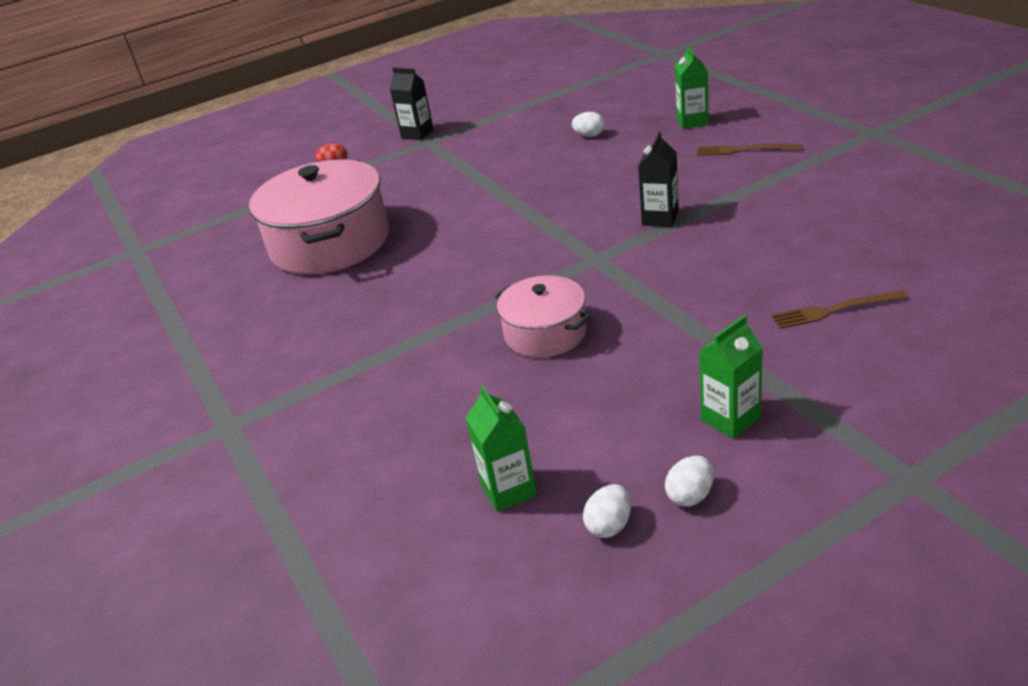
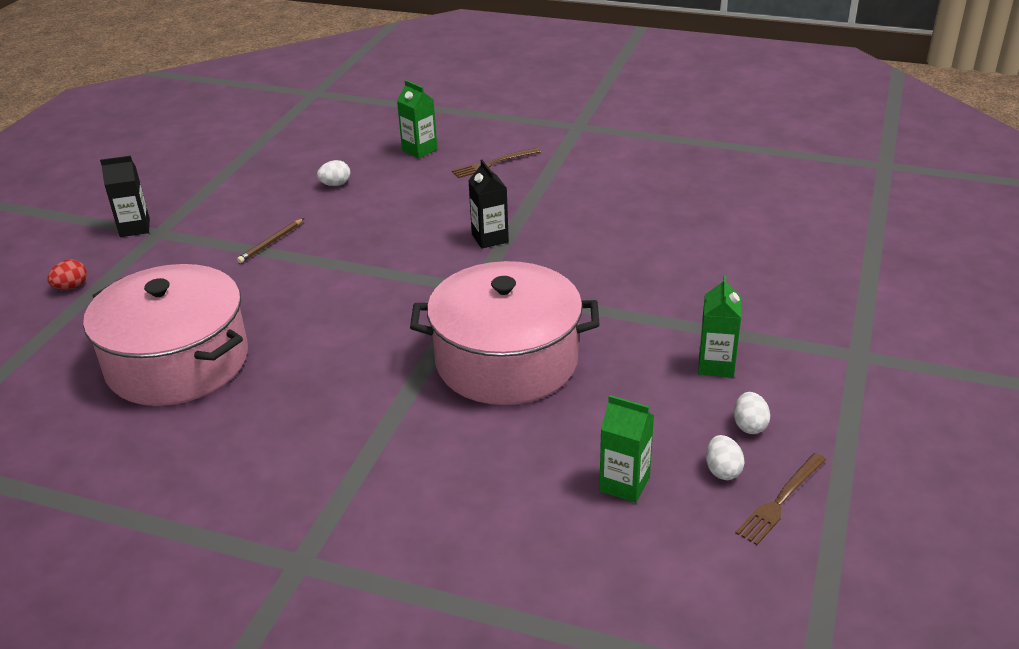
camera: 45 degrees left, 0 degrees up
pink pot [495,275,591,358] -> pink pot [410,261,600,405], size x1.80
brown fork [772,290,909,329] -> brown fork moved to [735,453,826,545]
none -> brown pencil [237,218,304,263]

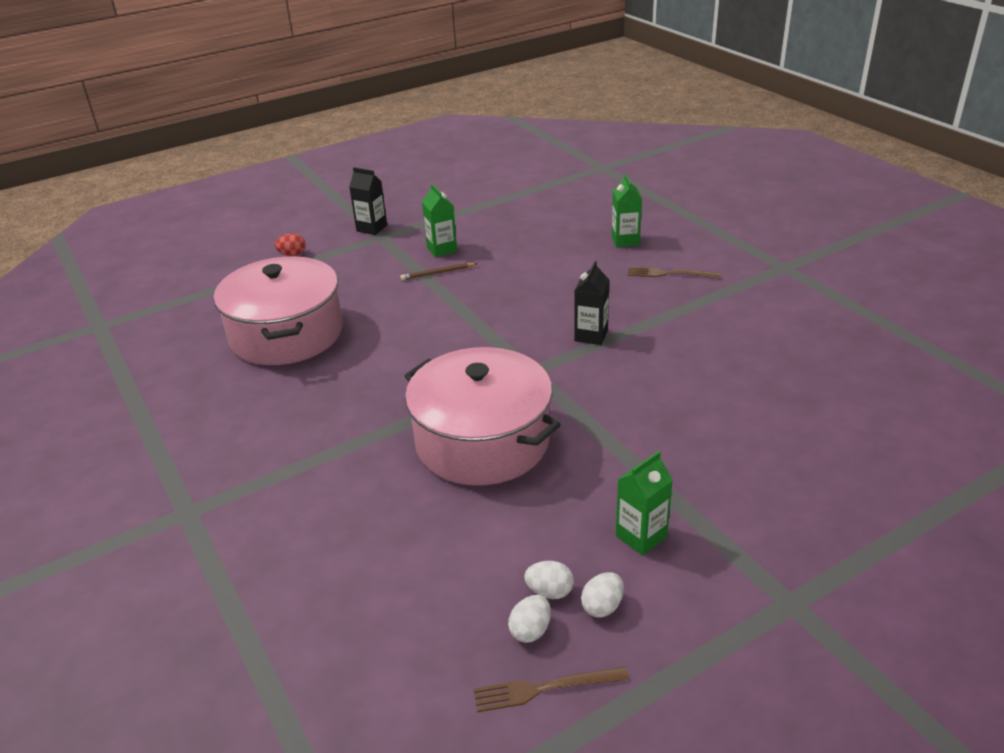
camera: 40 degrees right, 0 degrees up
white egg [317,160,350,186] -> white egg moved to [524,561,574,599]
green carton [599,395,654,503] -> green carton moved to [422,184,457,257]

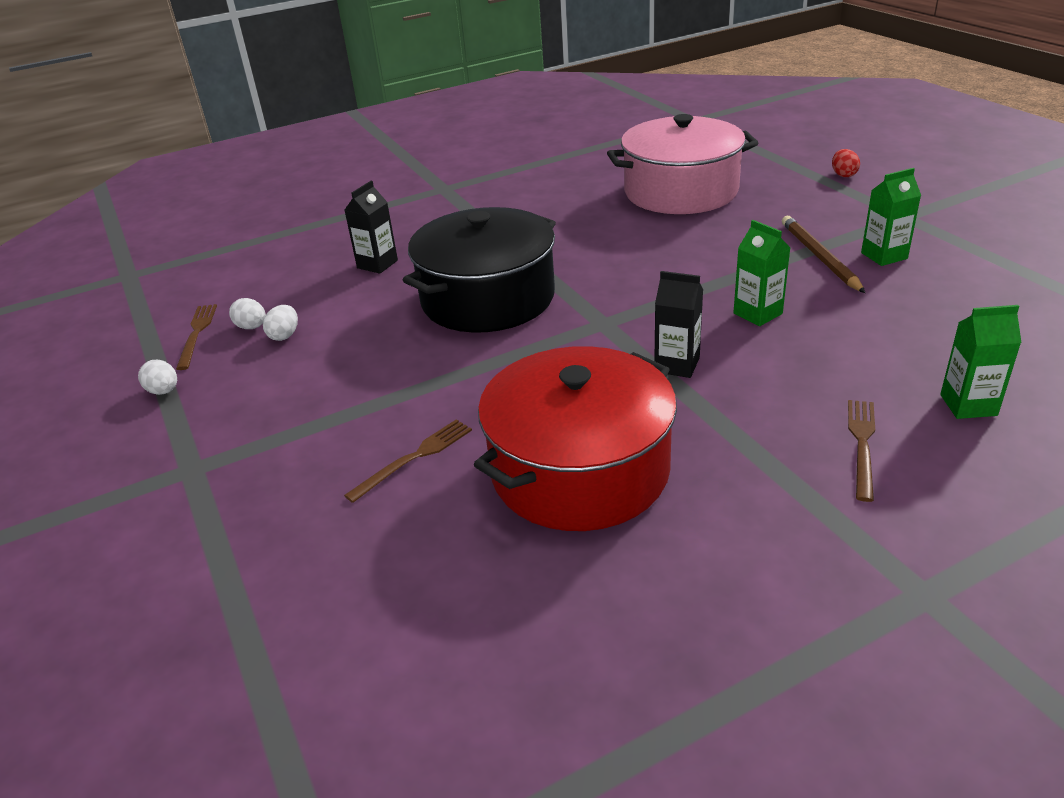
camera: 95 degrees right, 0 degrees up
black carton [349,167,387,235] -> black carton moved to [345,181,398,274]
brown pencil [400,263,478,280] -> brown pencil [782,216,865,293], size x1.62
pink pot [405,347,561,486] -> black pot [403,207,556,333]
white egg [581,572,624,617] -> white egg moved to [138,360,177,395]
green carton [616,451,673,556] -> green carton moved to [733,220,790,326]
none -> brown fork [344,419,472,503]
none -> red pot [474,346,677,531]

